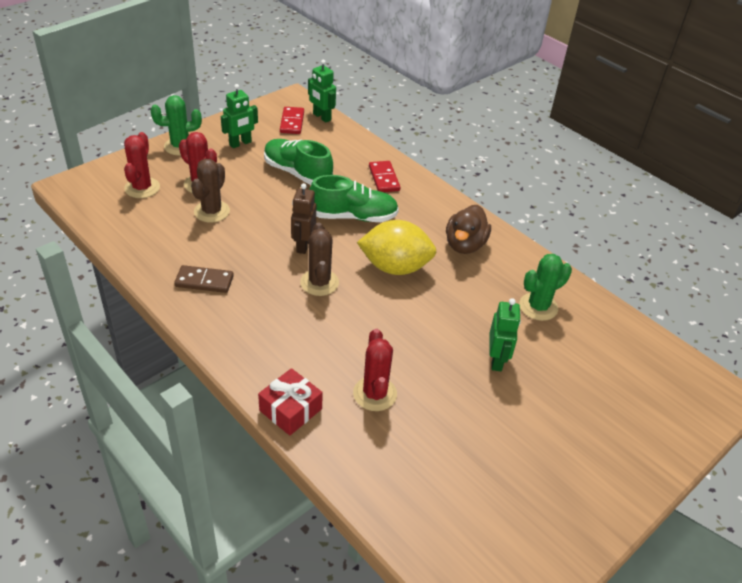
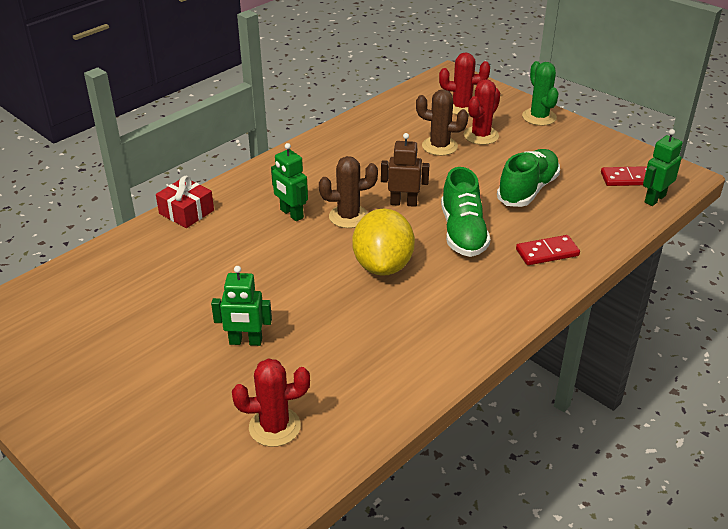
camera: 90 degrees right, 5 degrees down
brown domino [174,265,234,293] -> none
green robot [221,84,258,148] -> green robot moved to [271,143,308,221]
red cactus [353,329,397,411] -> red cactus moved to [232,358,310,447]
brown duck [446,205,491,254] -> none
green cactus [519,254,572,321] -> none

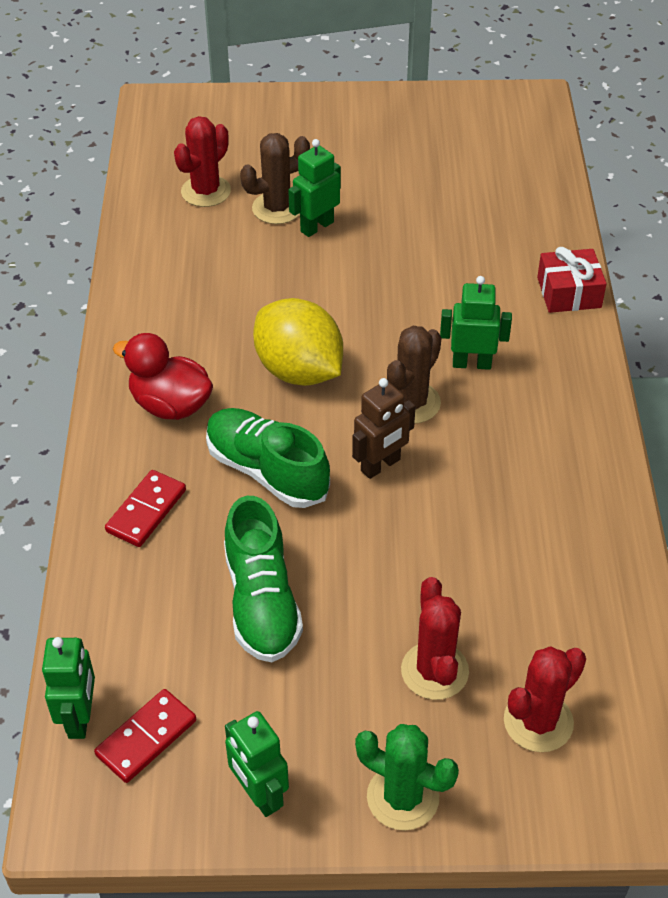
camera: 135 degrees right, 10 degrees up
brown cactus [416,89,468,156] -> brown cactus moved to [240,133,310,224]
none -> red duck [113,333,213,420]
none -> green robot [225,711,289,817]

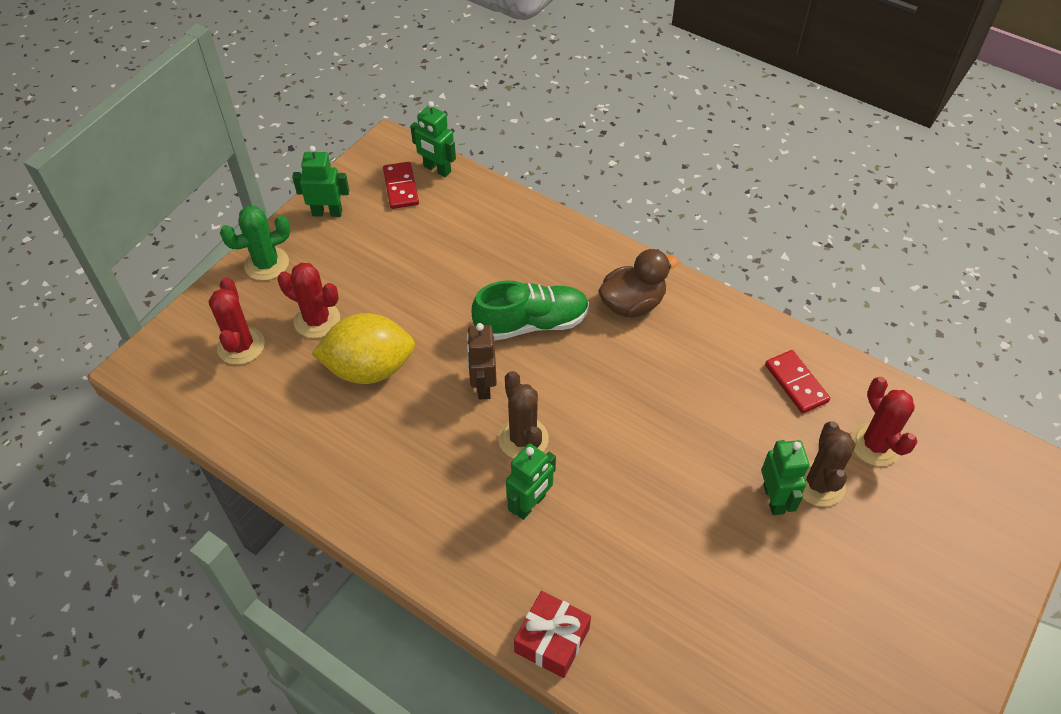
camera: 125 degrees right, 5 degrees up
red domino [105,470,186,547] -> red domino moved to [765,350,830,413]
red duck [113,333,213,420] -> brown duck [598,249,679,318]
green shoe [224,496,303,662] -> none
yellow lemon [253,298,343,386] -> yellow lemon moved to [312,313,415,384]

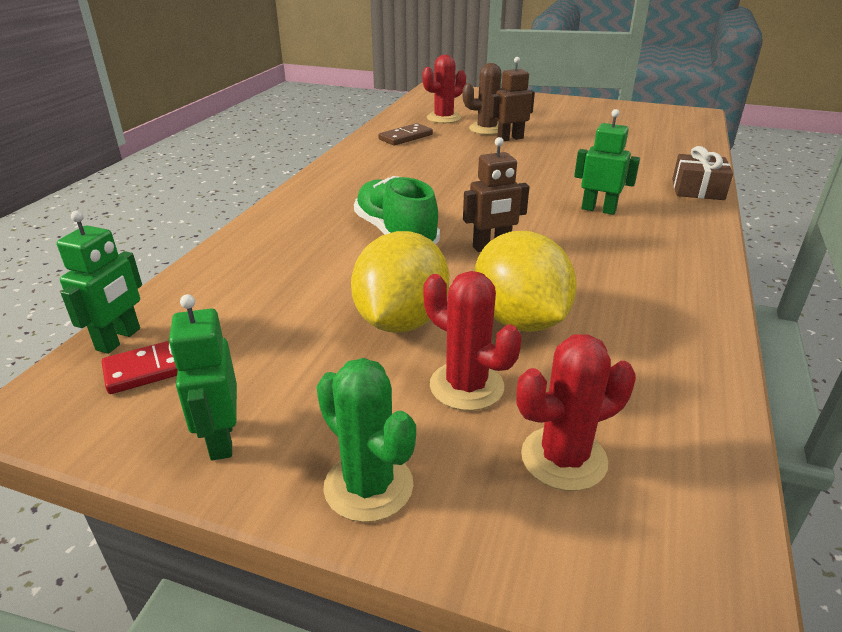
camera: 105 degrees left, 20 degrees down
red cactus [278,263,340,338] -> red cactus turned 60 degrees counterclockwise [423,271,521,411]
brown cactus [498,371,549,459] -> none
red gift [514,591,591,678] -> brown gift [672,146,733,200]
brown duck [598,249,679,318] -> none
green robot [761,440,809,515] -> brown robot [490,57,535,141]
red domino [765,350,830,413] -> brown domino [378,123,433,145]
none -> yellow lemon [351,231,449,333]

